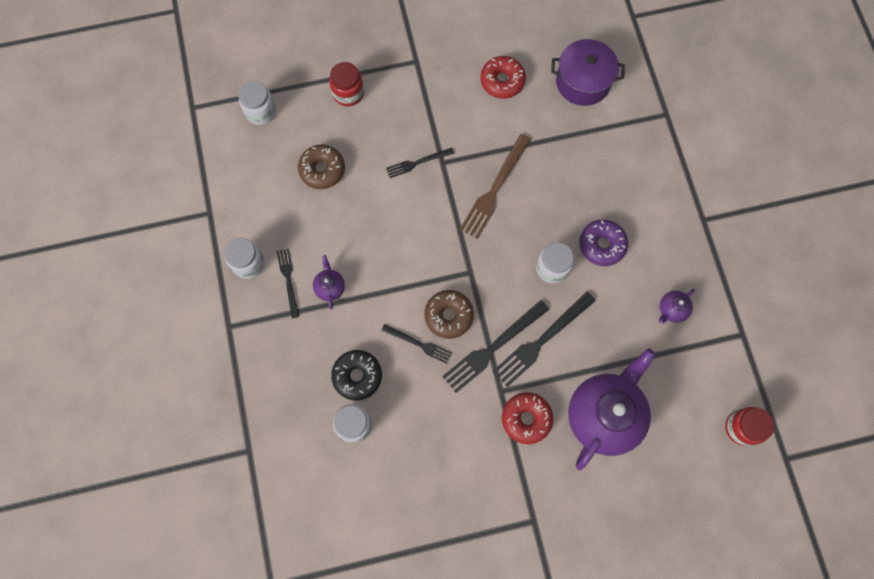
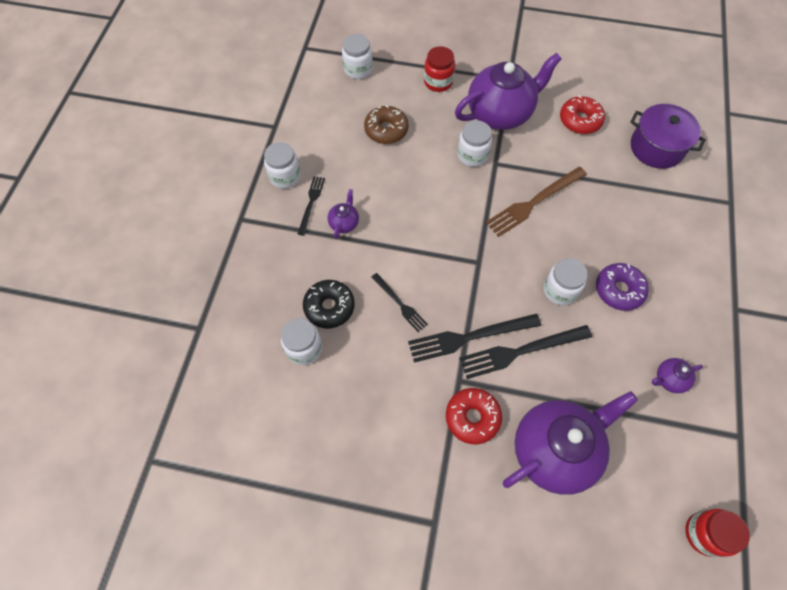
camera: 25 degrees right, 10 degrees down
black fork [386,148,454,178] -> white jar [457,120,492,167]
brown donut [424,290,474,339] -> none
none -> purple teapot [455,53,562,130]

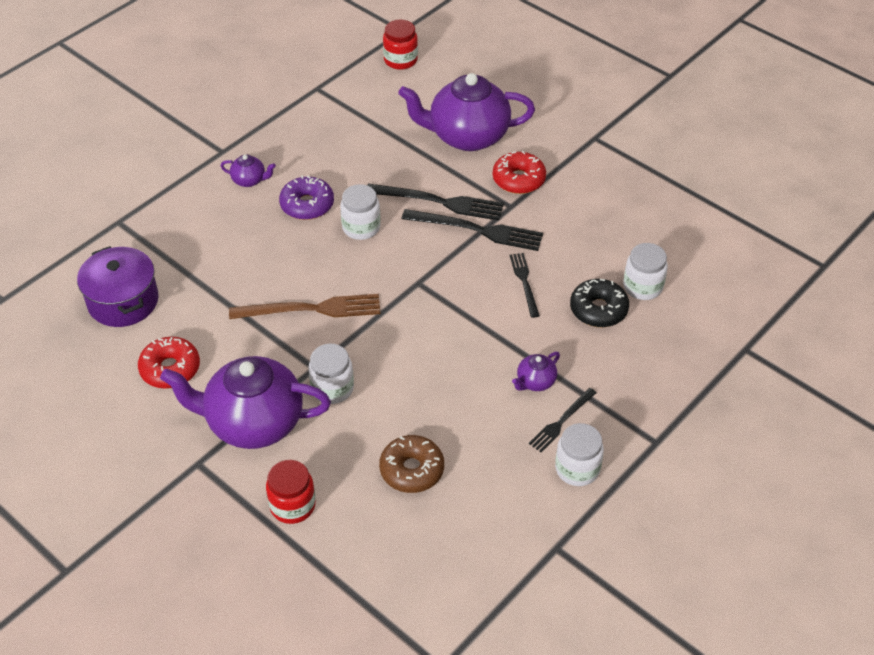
camera: 150 degrees left, 15 degrees down
white jar [342,34,373,79] -> none
purple teapot [652,358,703,393] -> purple teapot moved to [221,155,276,187]

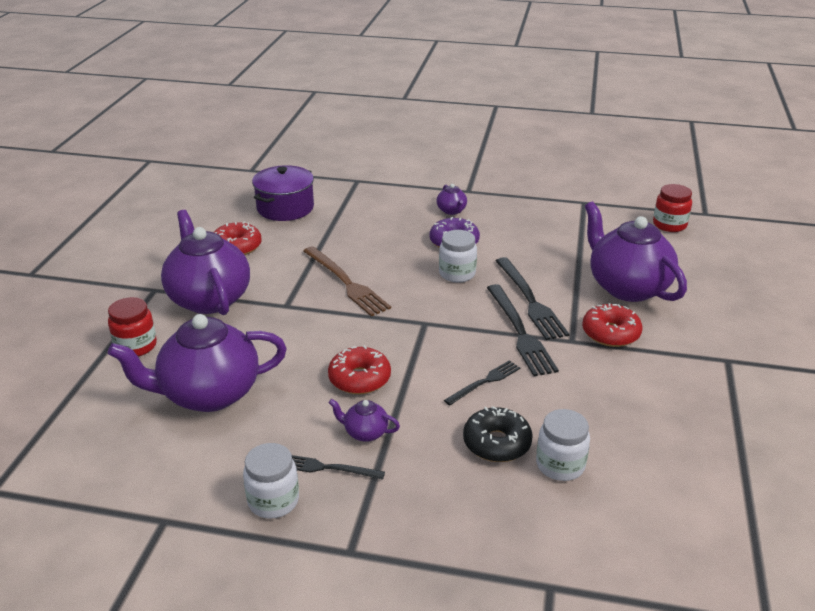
camera: 60 degrees right, 15 degrees down
white jar [308,344,354,404] -> none
brown donut [379,435,444,493] -> purple teapot [108,314,287,412]
none -> red donut [328,345,391,394]

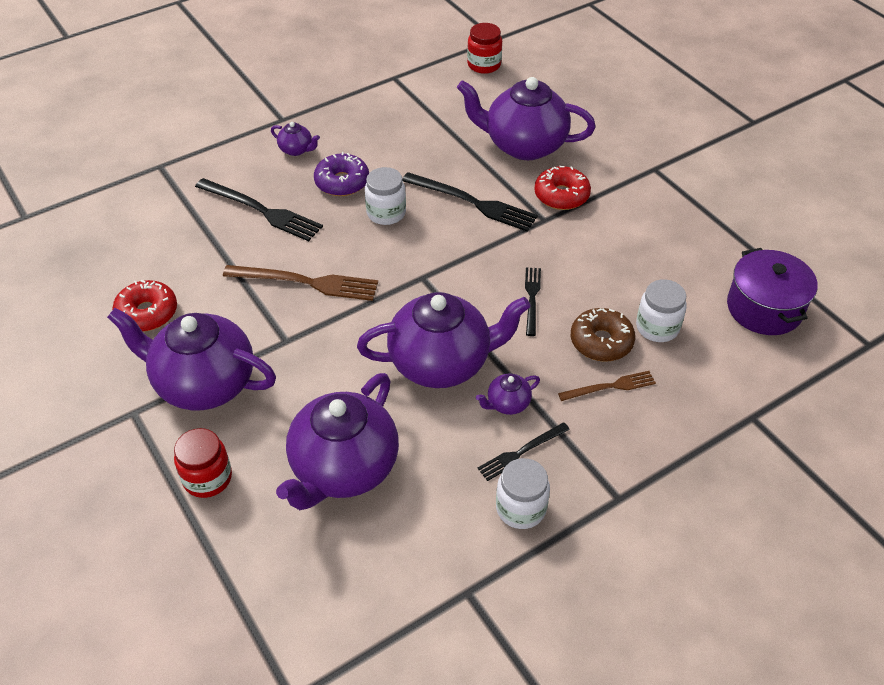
camera: 45 degrees left, 15 degrees up
purple pot [252,165,314,221] -> purple pot moved to [727,248,818,335]
red donut [328,345,391,394] -> purple teapot [357,292,530,388]
black donut [463,406,533,462] -> brown donut [571,308,635,362]
black fork [487,284,559,376] -> black fork moved to [195,178,323,241]
none -> brown fork [558,371,656,401]

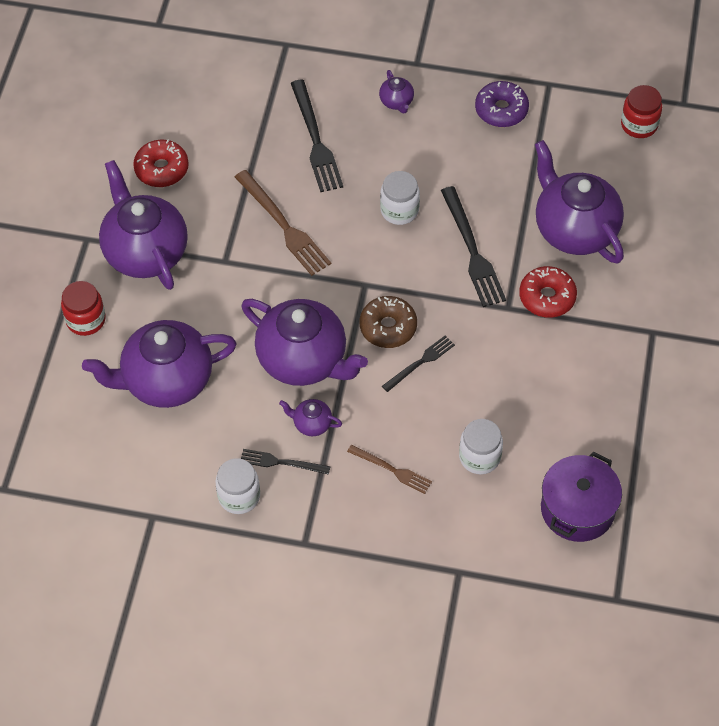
camera: 45 degrees right, 10 degrees up
purple donut [314,152,369,196] -> purple donut moved to [475,81,529,127]
brown donut [571,308,635,362] -> brown donut moved to [360,296,417,348]

